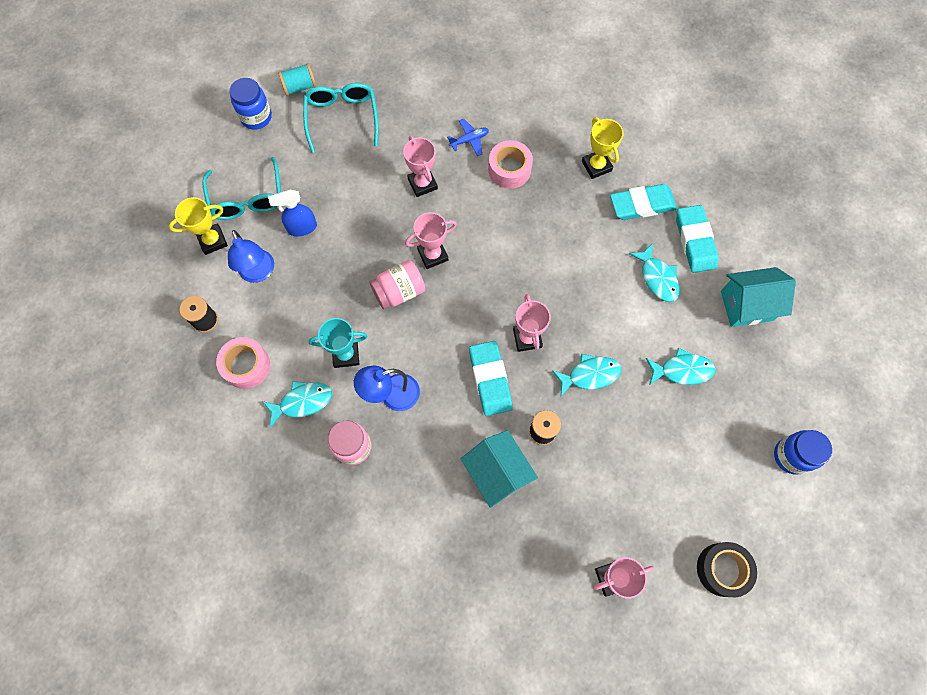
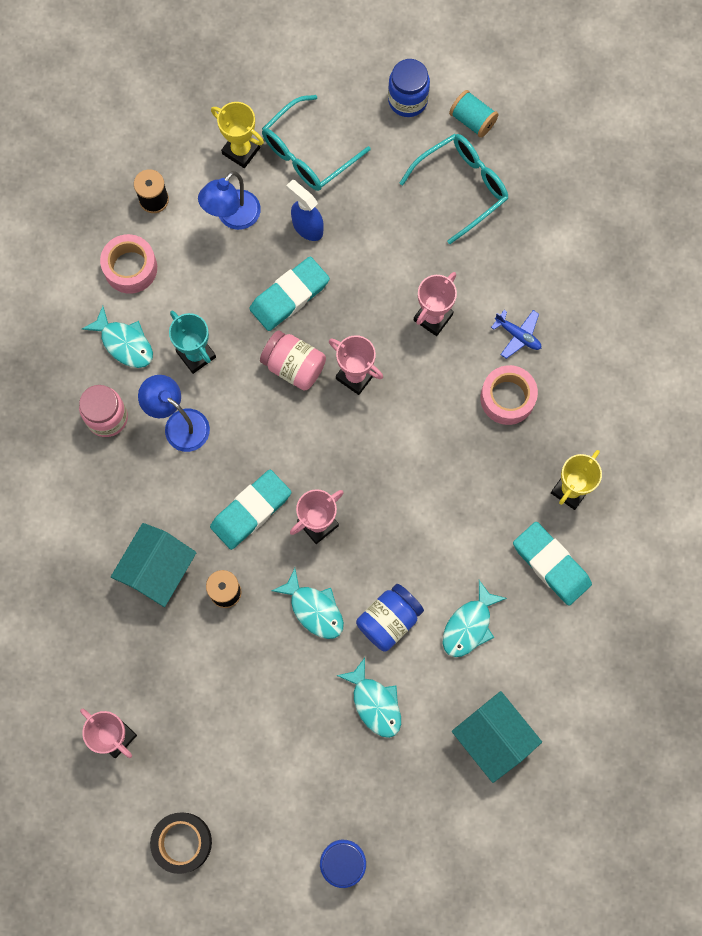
camera: 60 degrees right, 5 degrees up
turquoise eraser [676,205,719,273] -> turquoise eraser moved to [249,257,330,331]
none -> blue jar [356,584,424,652]

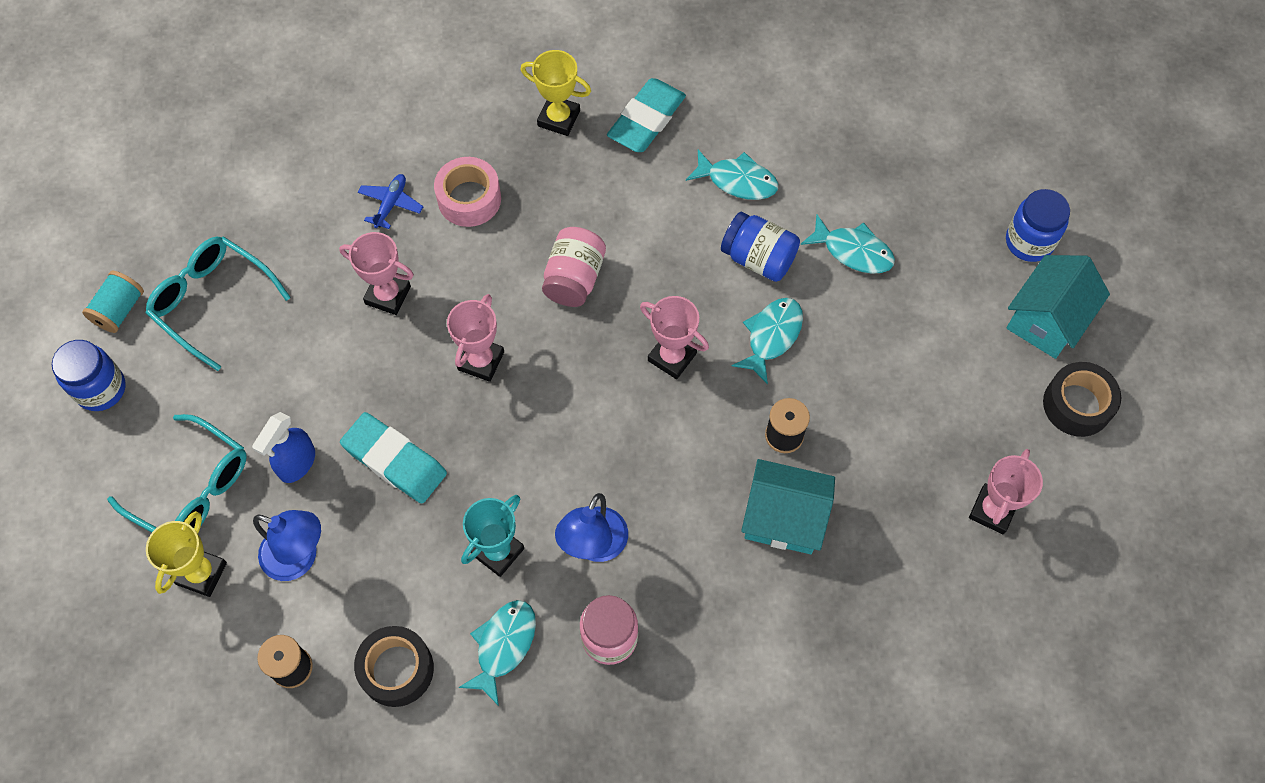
camera: 105 degrees left, 10 degrees down
pink tape [100,234,157,294] -> black tape [354,626,434,707]
turquoise eraser [210,470,291,550] -> none
pink jar [260,330,326,391] -> pink jar moved to [542,227,606,307]
turquoise fish [336,658,401,738] -> turquoise fish turned 75 degrees clockwise [800,214,895,274]
turquoise house [452,691,542,783] -> turquoise house moved to [1007,255,1110,359]

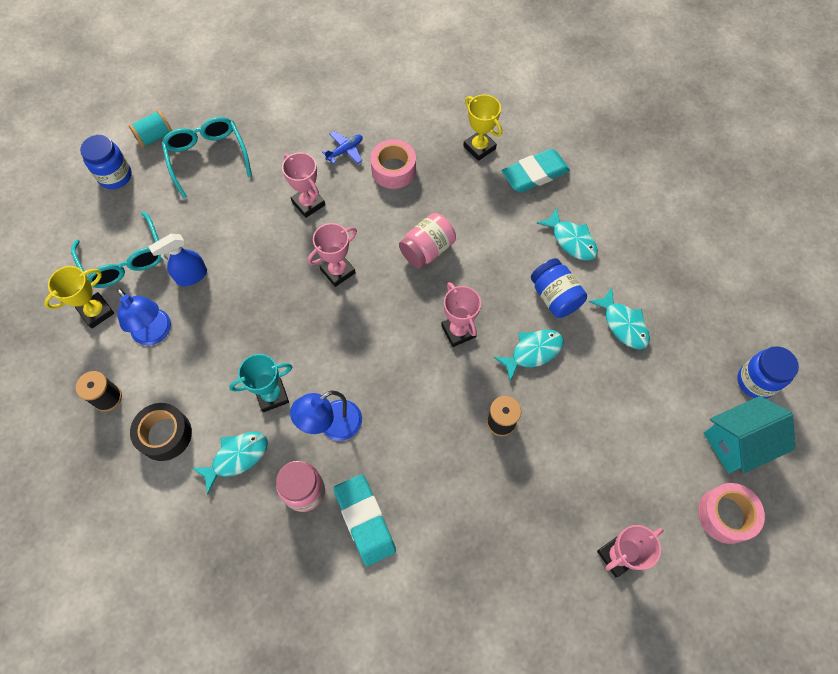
camera: 30 degrees right, 0 degrees up
turquoise eraser [340,412,447,503] -> turquoise eraser moved to [333,474,396,566]
turquoise house [741,459,835,554] -> none
black tape [1043,362,1121,437] -> pink tape [698,483,765,544]

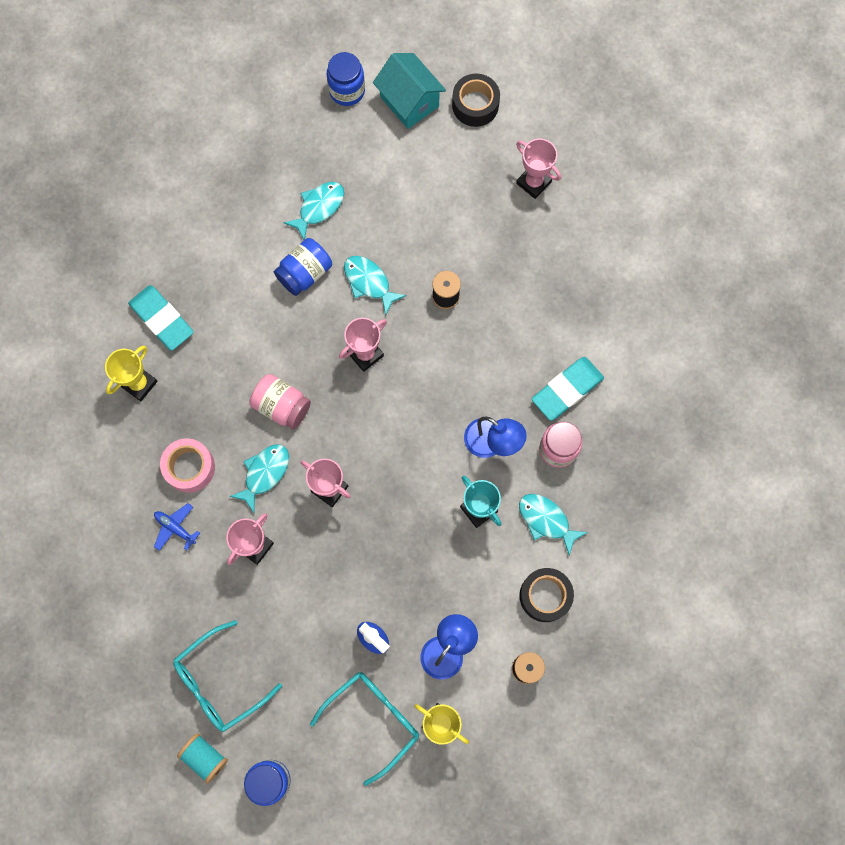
camera: 105 degrees left, 10 degrees up
turquoise fish [536,207,598,261] -> turquoise fish moved to [230,444,289,513]
pink tape [698,483,765,544] -> black tape [452,74,500,127]

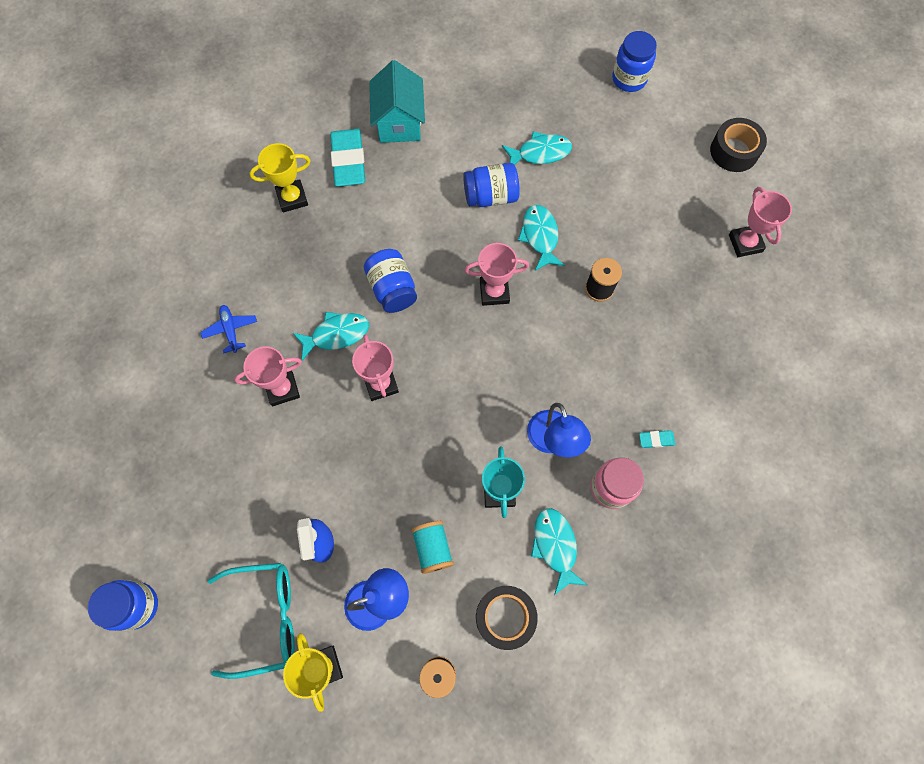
camera: 35 degrees right, 5 degrees down
pink tape [160,438,215,493] -> none
turquoise glasses [173,620,282,732] -> none
turquoise spool [177,733,228,784] -> turquoise spool moved to [411,521,454,574]
pink jar [250,374,311,429] -> blue jar [364,249,417,313]
turquoise house [373,53,446,129] -> turquoise house moved to [369,60,425,143]
turquoise eraser [532,357,604,421] -> turquoise eraser [639,430,675,448], size x0.44

